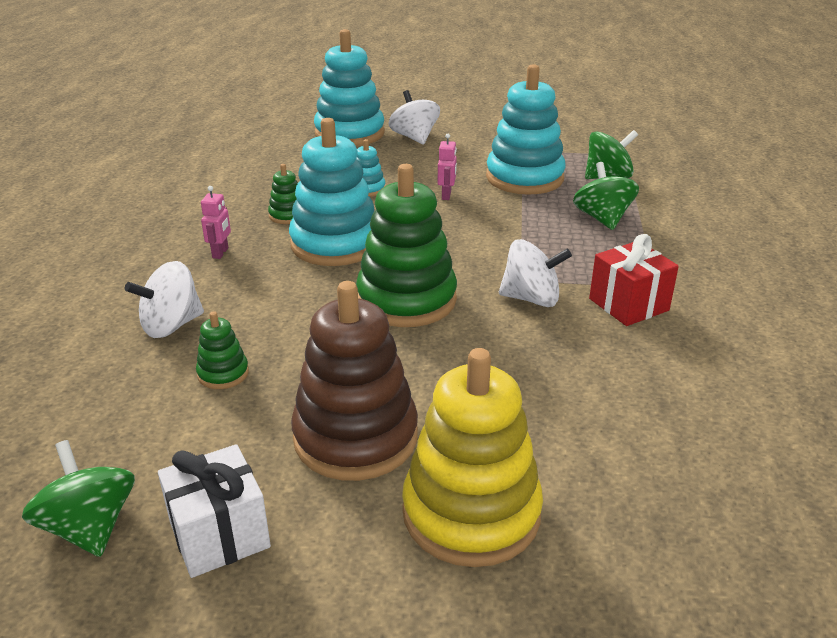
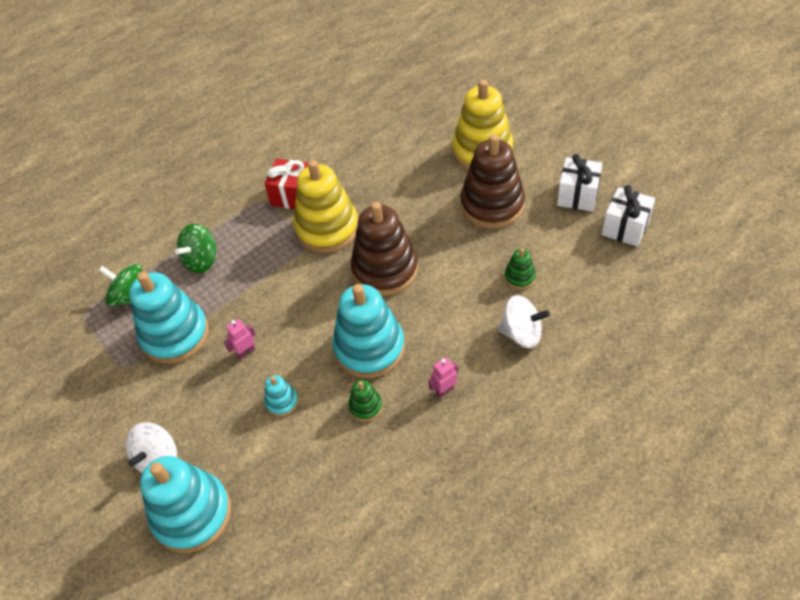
camera: 130 degrees left, 20 degrees up
green spinning top [22,440,135,557] -> white gift [602,185,655,247]
green stacking toy [356,164,457,327] -> brown stacking toy [351,202,418,296]
white spinning top [499,239,572,307] -> yellow stacking toy [294,160,358,253]

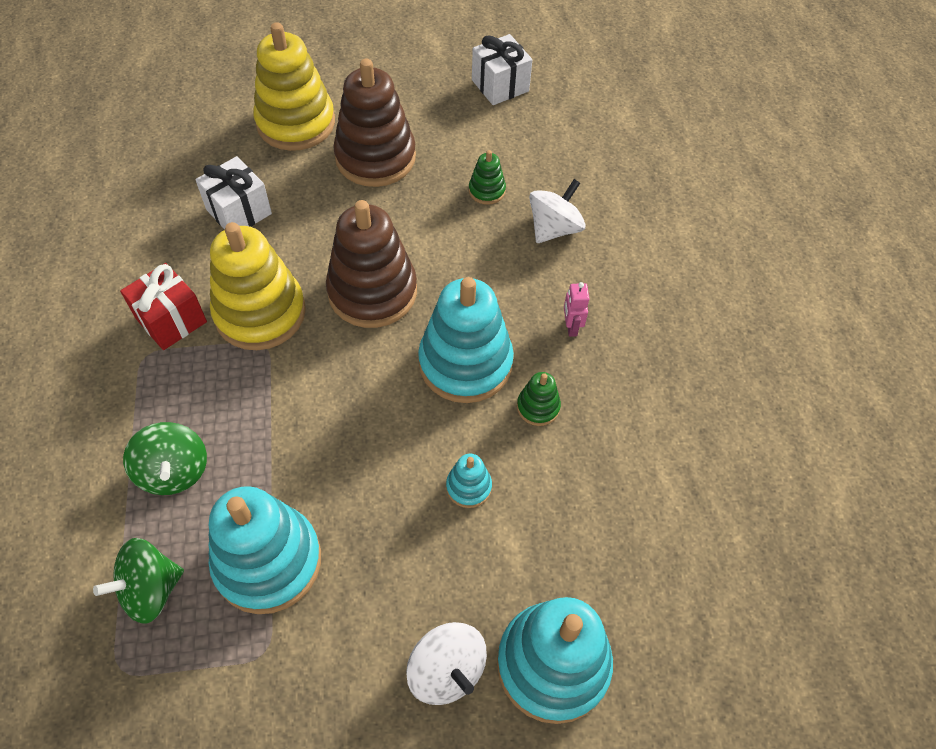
camera: 65 degrees left, 5 degrees up
pink robot [224,319,256,359] -> none
white gift [557,154,603,212] -> white gift moved to [195,156,272,230]

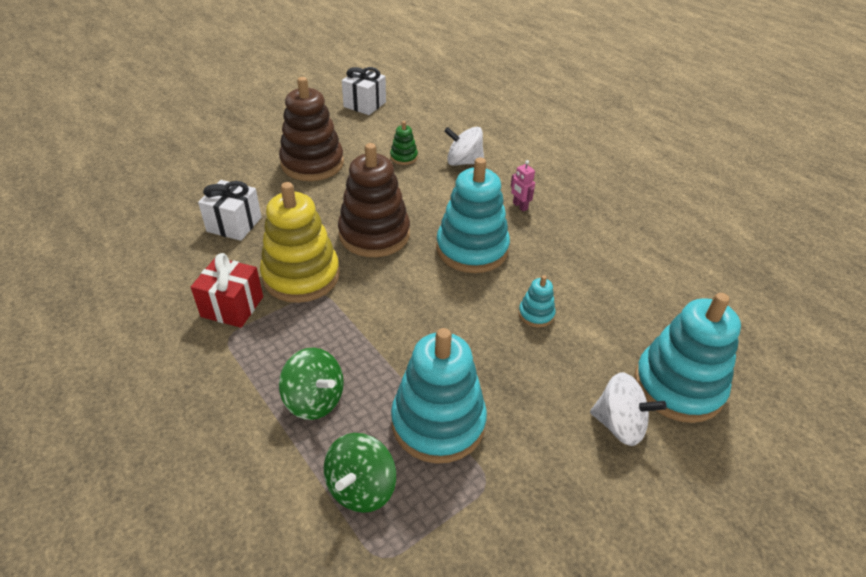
camera: 30 degrees left, 15 degrees down
yellow stacking toy [253,22,335,151] -> none
green stacking toy [517,372,561,426] -> none
white spinning top [529,179,586,243] -> white spinning top turned 90 degrees counterclockwise [444,127,484,166]

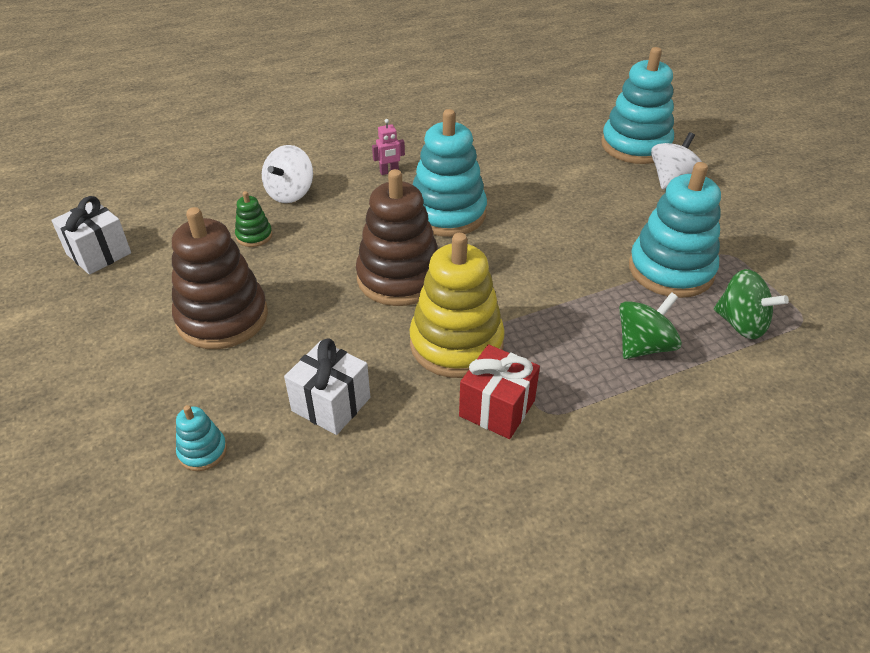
camera: 75 degrees left, 0 degrees up
turquoise stacking toy [519,275,555,327] -> turquoise stacking toy moved to [176,405,227,471]

